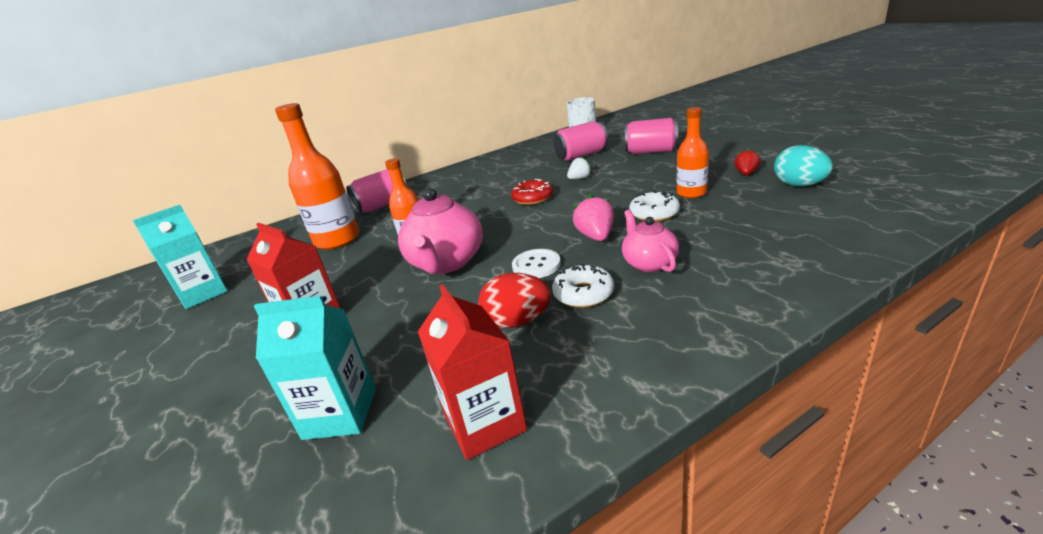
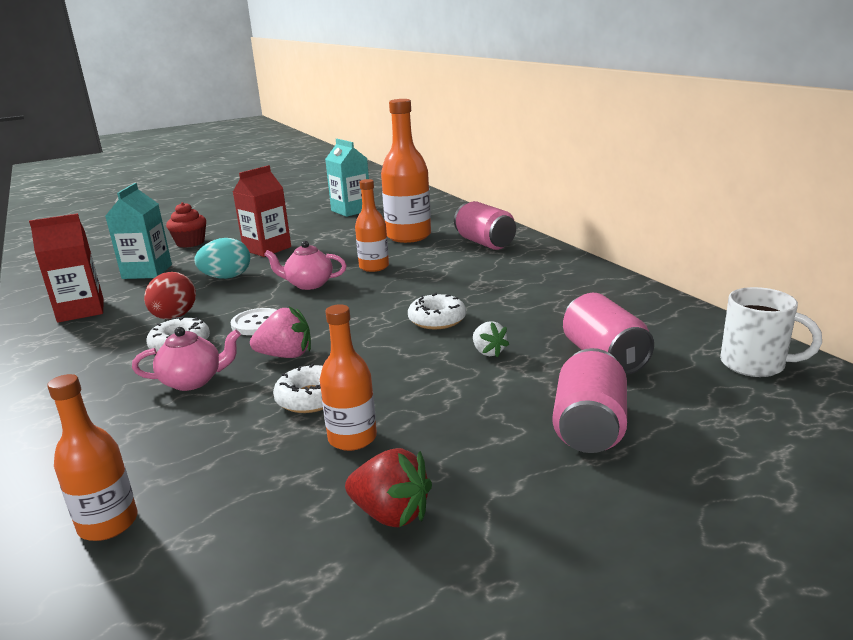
camera: 90 degrees right, 5 degrees down
pink teapot [398,188,483,274] -> pink teapot [264,241,347,290], size x0.59
red donut [511,179,553,205] -> white donut [408,293,466,329]
red strawberry [734,148,761,175] -> red strawberry [345,448,432,528], size x1.50
turquoise egg [774,145,833,186] -> turquoise egg moved to [194,238,250,279]
none -> orange bottle [47,374,138,541]
none -> red cupcake [166,202,206,248]

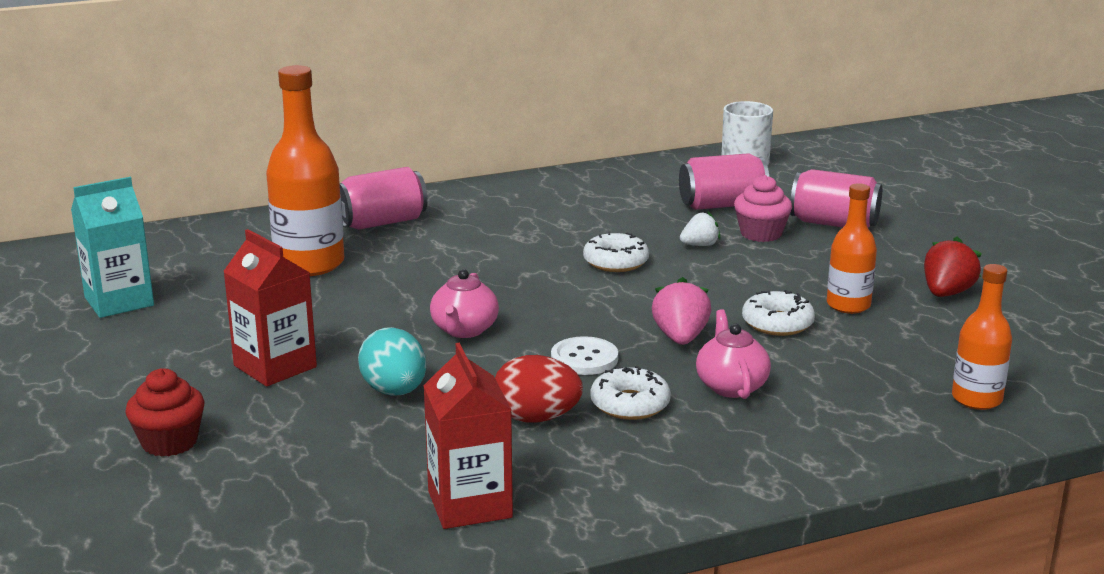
camera: 85 degrees left, 0 degrees up
turquoise carton [105,183,172,279] -> none
orange bottle [355,179,389,272] -> none
none -> pink cupcake [734,175,792,242]

